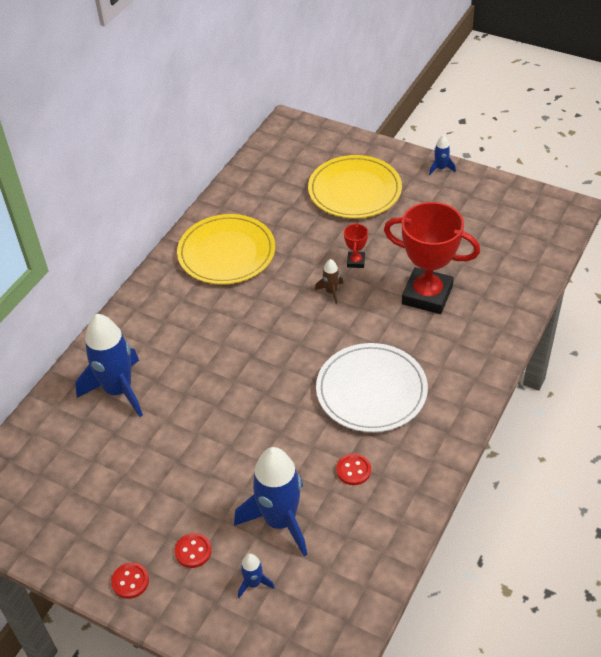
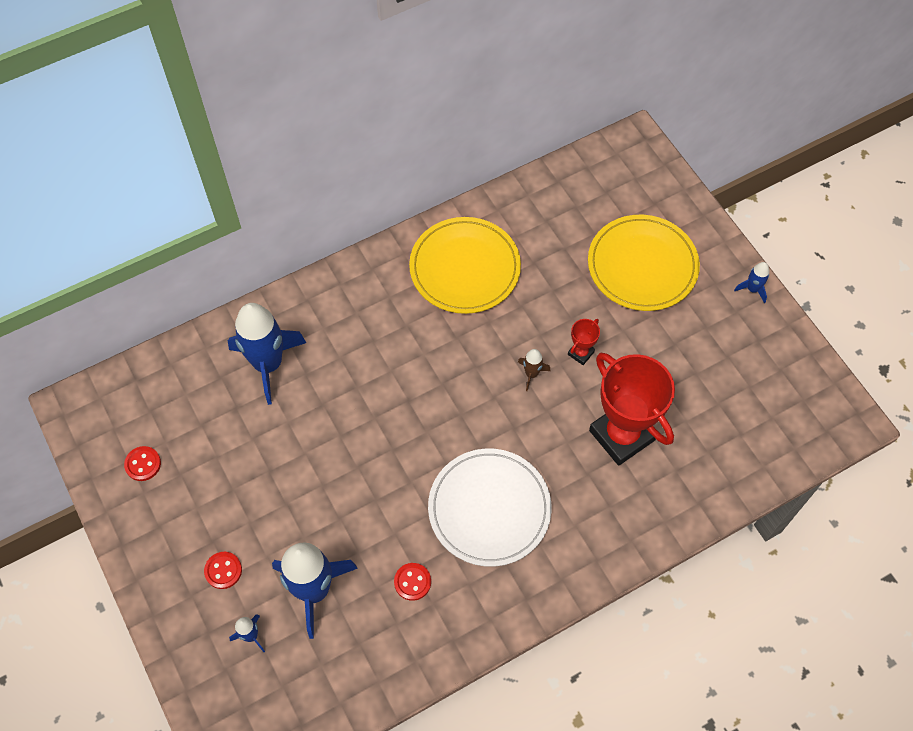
camera: 30 degrees right, 15 degrees up
red button [111,562,149,599] -> red button moved to [124,446,161,481]

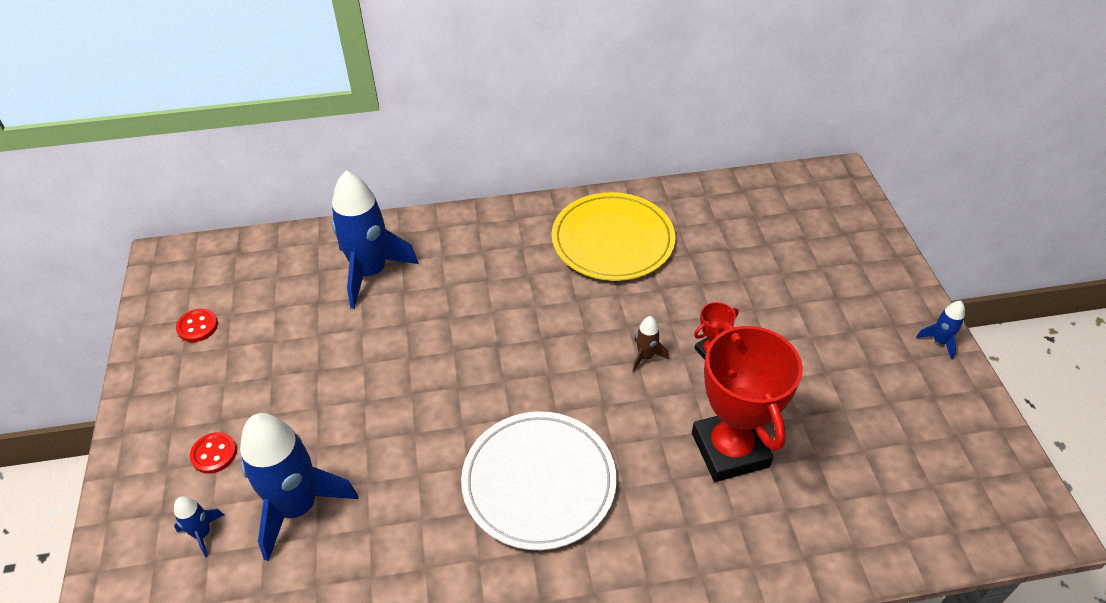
camera: 20 degrees right, 15 degrees down
red button [394,563,431,601] -> none
yellow plate [588,215,700,311] -> none

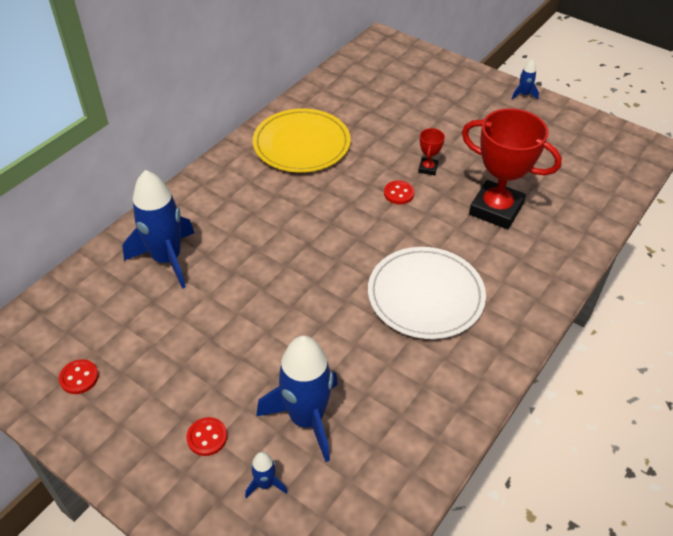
camera: 45 degrees left, 0 degrees up
brown rocket [632,316,669,372] -> red button [384,180,415,204]

